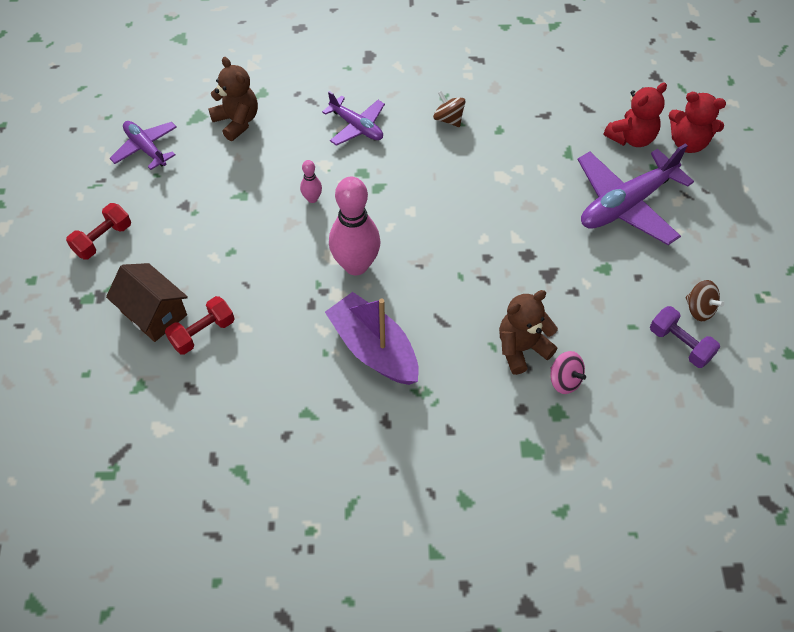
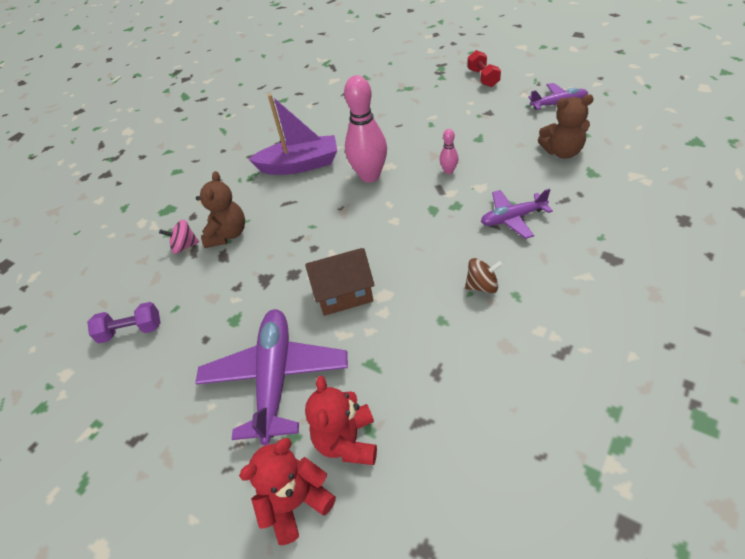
camera: 130 degrees right, 10 degrees down
brown house [106,263,188,342] -> brown house moved to [305,248,375,316]
red dumbbell [165,296,235,355] -> none
brown spinning top [686,280,724,321] -> none

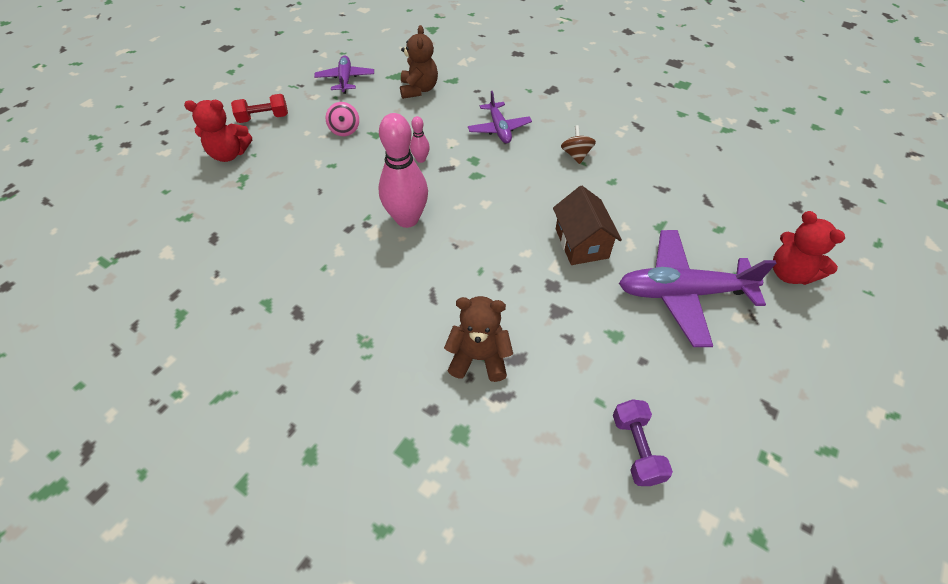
camera: 95 degrees left, 5 degrees up
pink spinning top [159,220,199,254] -> pink spinning top moved to [326,102,359,136]
purple boat [248,94,337,175] -> none
red teddy bear [305,376,377,465] -> red teddy bear moved to [184,100,252,162]

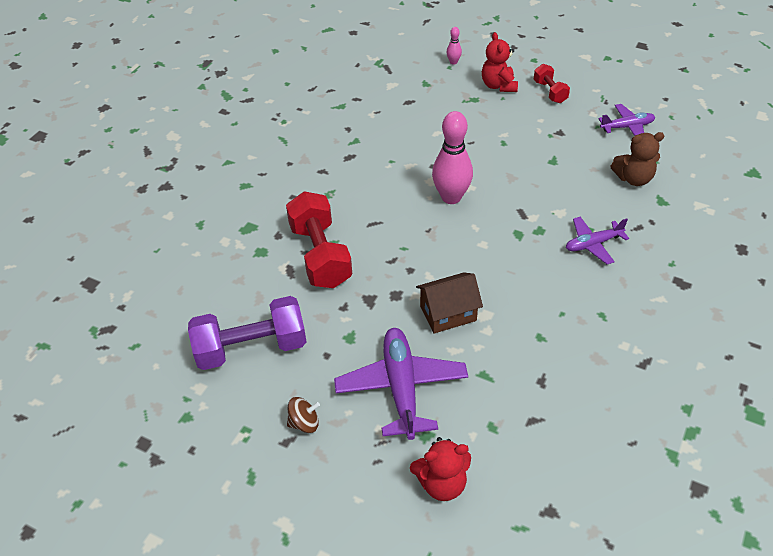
camera: 85 degrees right, 5 degrees down
pink spinning top [326,102,359,136] -> none
pink bowling pin [410,116,430,163] -> pink bowling pin moved to [446,27,462,65]
brown teddy bear [444,296,513,382] -> red dumbbell [286,191,352,288]
brown spinning top [561,125,596,164] -> brown spinning top moved to [287,397,320,433]
purple dumbbell [613,399,673,486] -> purple dumbbell [188,296,306,370], size x1.89
red teddy bear [773,211,845,285] -> red teddy bear turned 150 degrees counterclockwise [410,437,471,501]

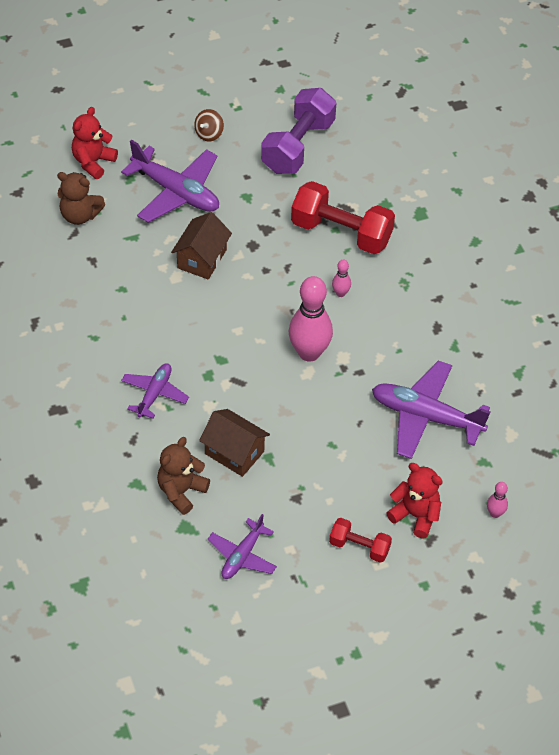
camera: 130 degrees right, 5 degrees up
none -> brown teddy bear [57,172,105,225]
none -> brown house [199,409,270,477]
none -> pink bowling pin [332,260,351,297]
none -> purple plane [372,361,490,459]

